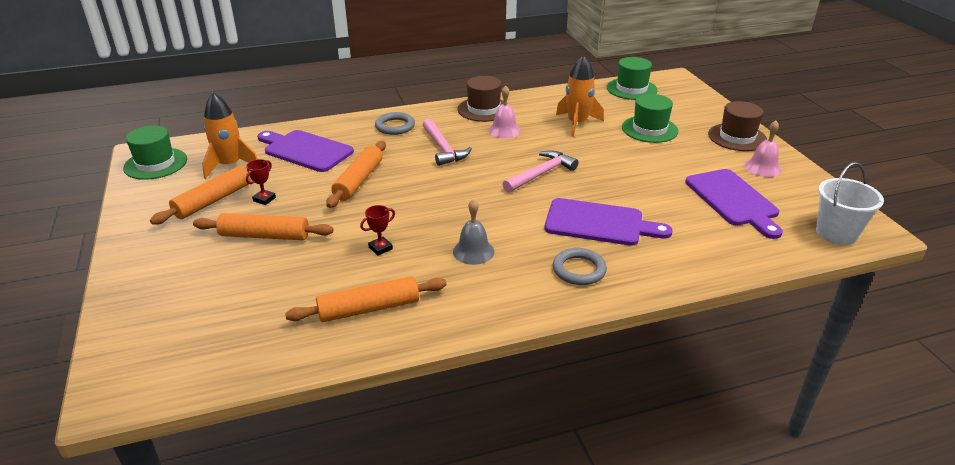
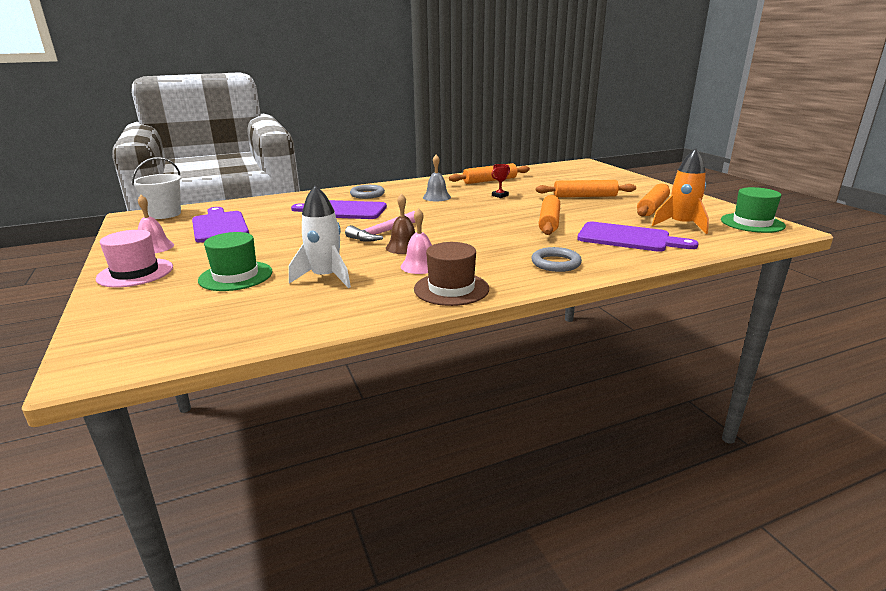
camera: 175 degrees right, 10 degrees down
red trophy [246,159,276,205] -> none
pink hammer [423,118,472,166] -> none
orange rocket [556,55,604,137] -> white rocket [289,185,351,288]
green hat [607,57,658,100] -> none
brown hat [708,101,767,151] -> pink hat [96,230,173,287]
none -> brown bell [386,193,415,254]

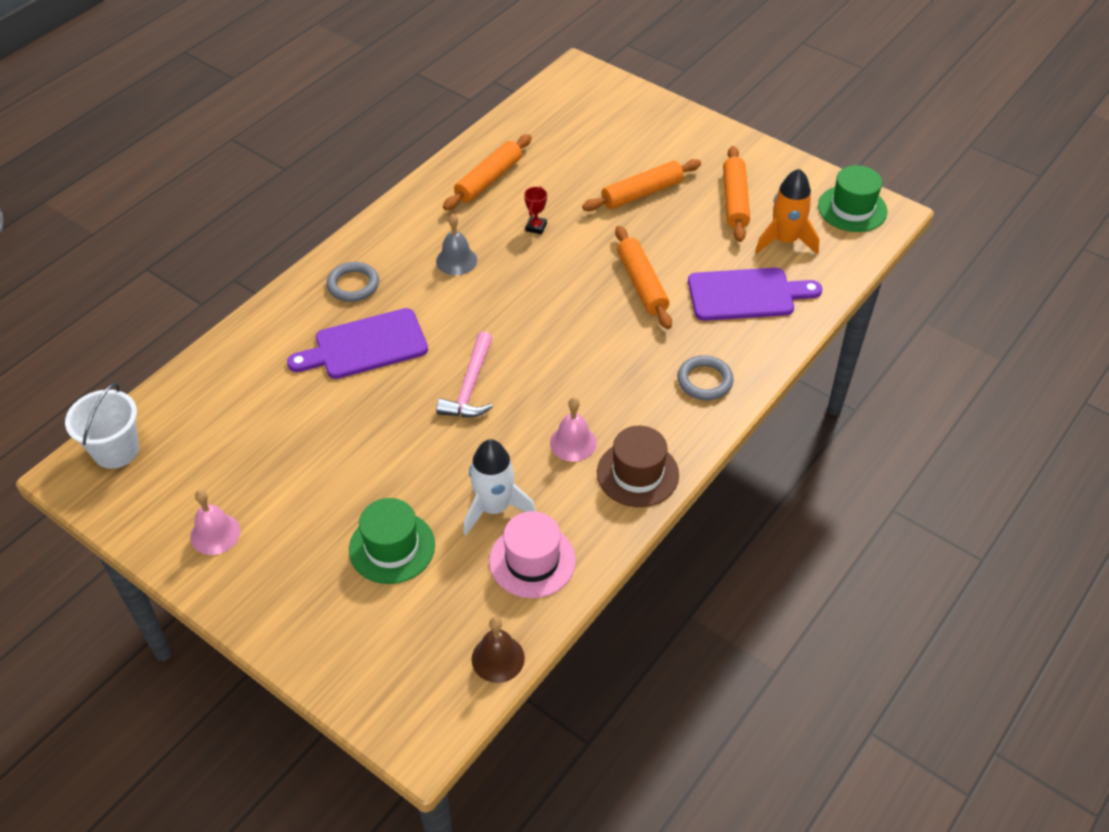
camera: 30 degrees left, 25 degrees up
pink hat [96,230,173,287] -> pink hat moved to [489,511,576,598]
purple cutting board [192,207,249,243] -> none
brown bell [386,193,415,254] -> brown bell moved to [472,617,525,683]

